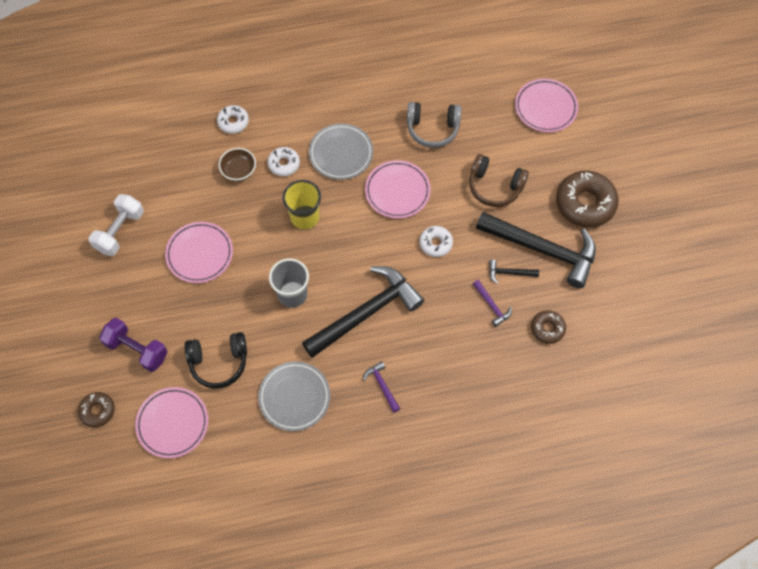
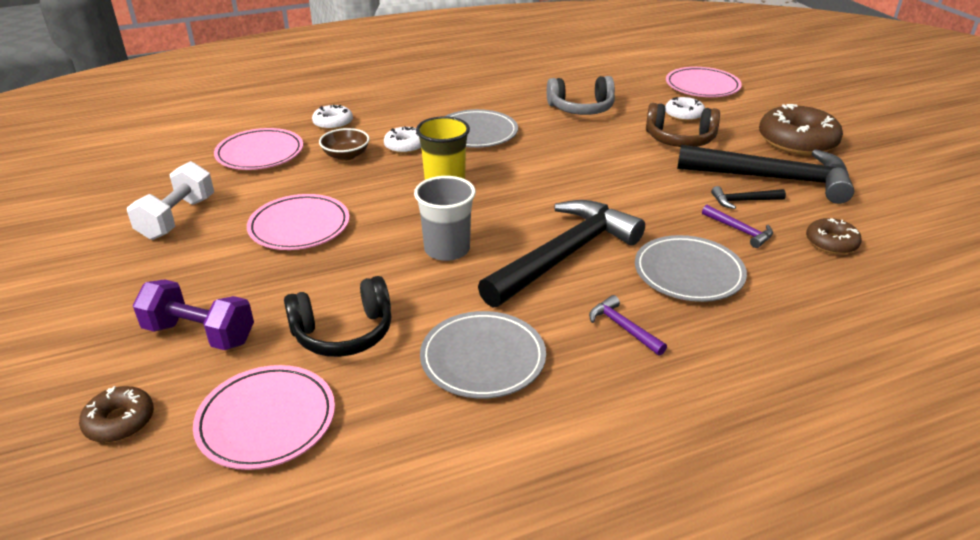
camera: 10 degrees left, 30 degrees down
pink plate [365,160,431,218] -> pink plate moved to [214,128,303,170]
white donut [420,226,453,257] -> white donut moved to [665,97,705,121]
none -> grey plate [635,235,747,302]

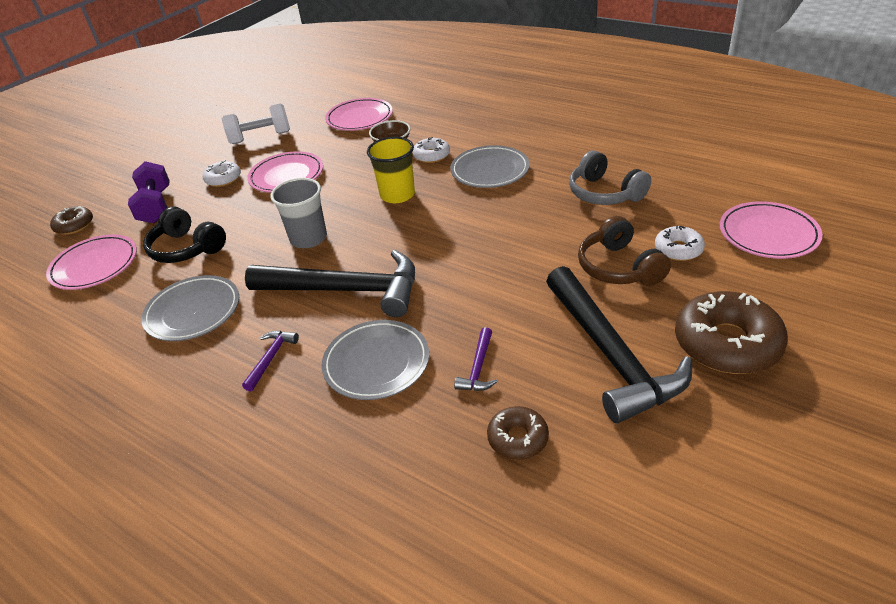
camera: 60 degrees right, 5 degrees up
white donut [312,104,353,130] -> white donut moved to [203,160,241,187]
black hammer [711,186,786,209] -> none

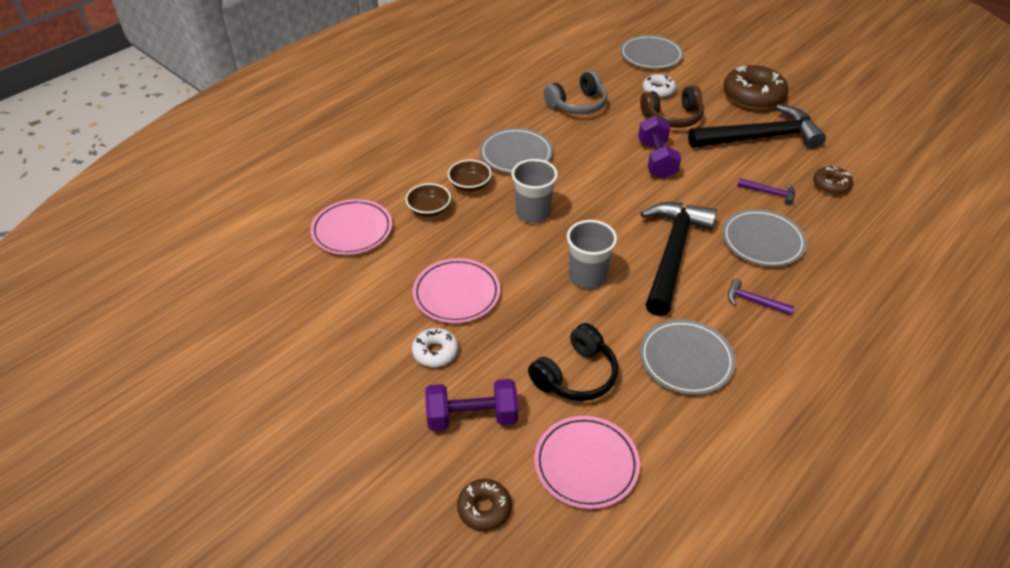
camera: 85 degrees left, 5 degrees up
white dumbbell [222,104,290,144] -> none
yellow cup [367,137,415,203] -> grey cup [511,159,558,223]
white donut [413,137,450,163] -> brown bowl [448,160,492,192]
pink plate [720,201,823,259] -> grey plate [620,35,684,69]
none -> purple dumbbell [638,115,681,179]

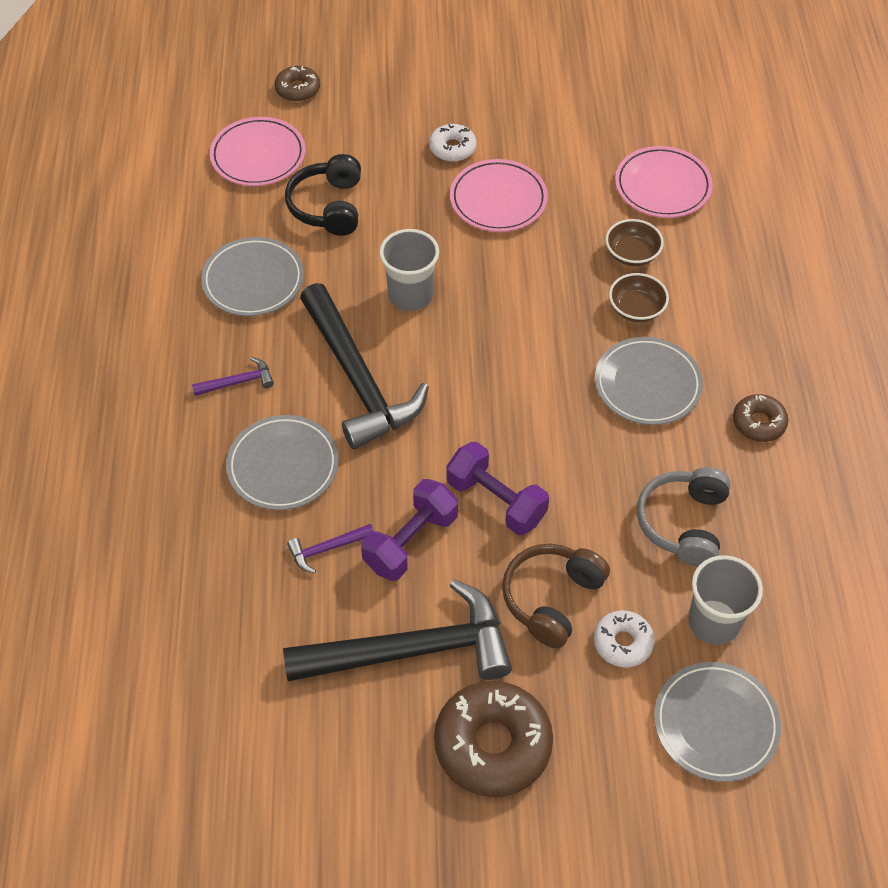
camera: 135 degrees right, 10 degrees up
purple dumbbell [425,379,518,431] -> purple dumbbell moved to [361,479,458,581]
grey cup [511,159,558,223] -> grey cup moved to [688,555,763,645]
black hammer [688,104,826,149] -> black hammer turned 135 degrees counterclockwise [283,579,512,682]
brown donut [813,166,853,195] -> brown donut moved to [733,394,789,442]

